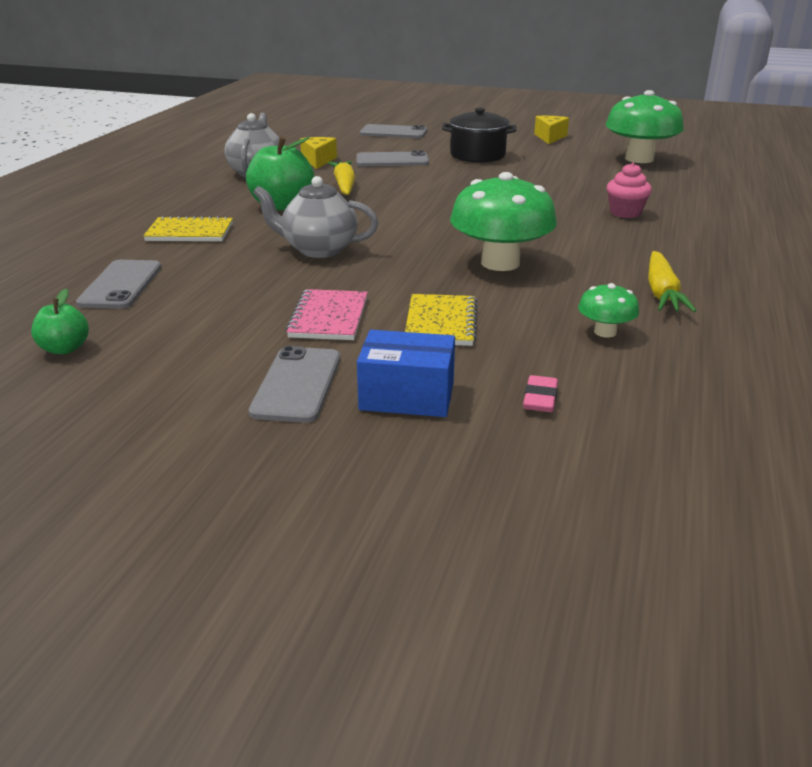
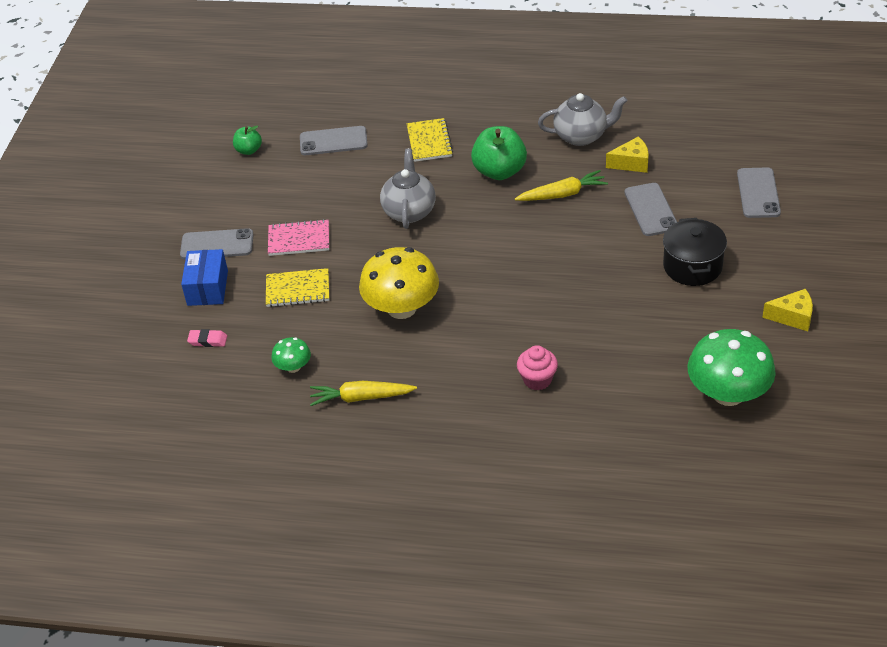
camera: 85 degrees right, 15 degrees up
green mushroom [450,172,557,271] -> yellow mushroom [359,247,439,319]

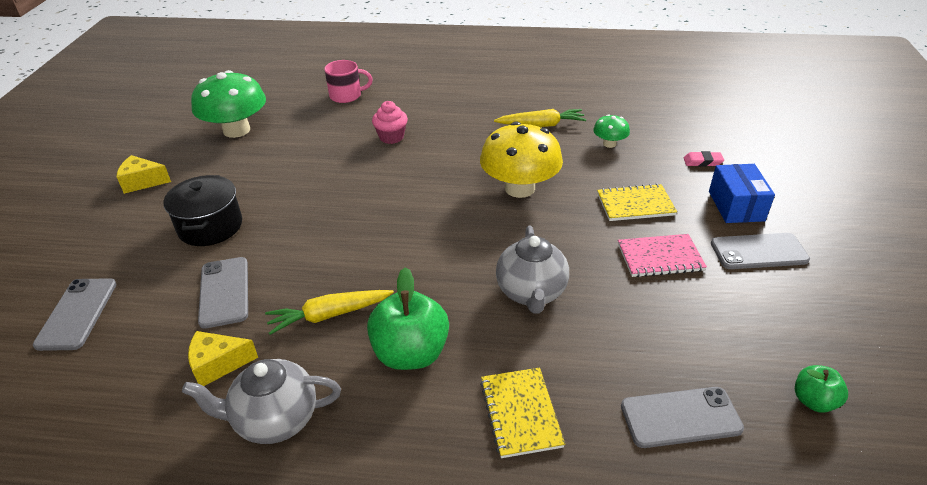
camera: 175 degrees right, 5 degrees down
none -> pink mug [324,60,373,103]

